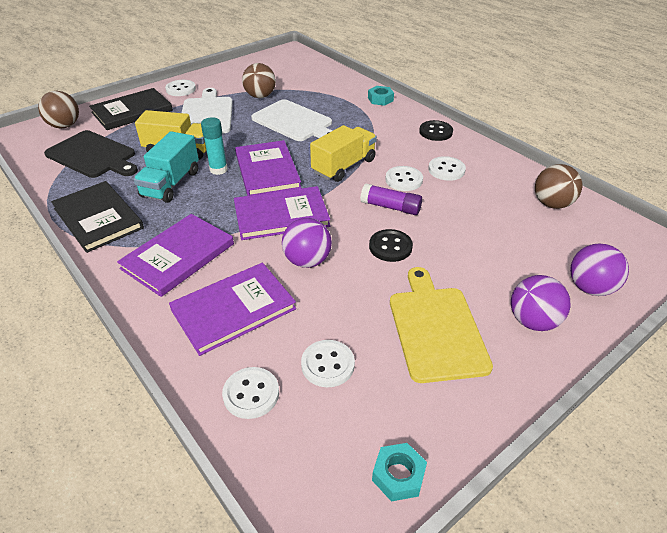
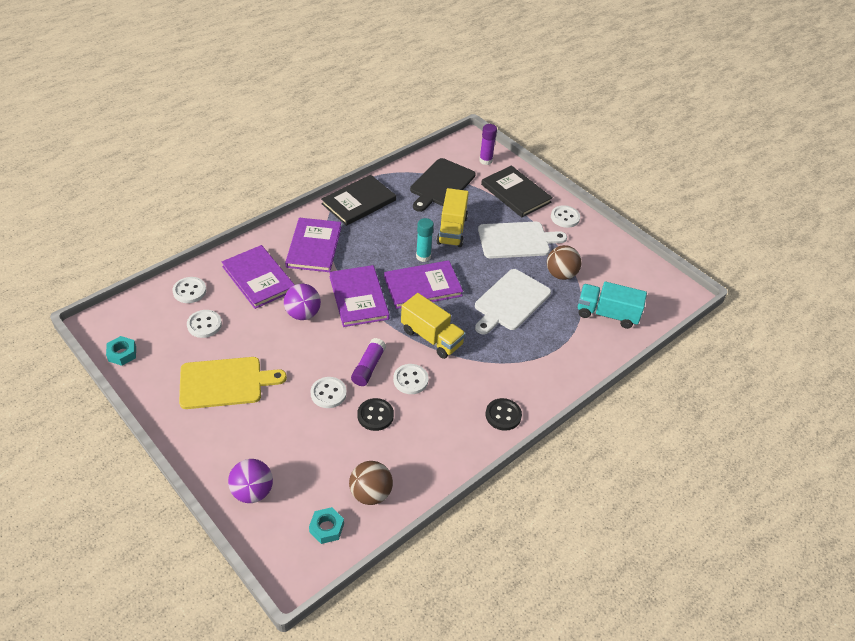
camera: 85 degrees right, 5 degrees up
brown ball [38,91,79,128] -> purple glue stick [479,124,497,165]
purple book [117,214,234,297] -> purple book turned 60 degrees clockwise [285,218,341,272]
turquoise truck [133,131,199,203] -> turquoise truck moved to [578,282,647,329]
turquoise nut [368,86,394,106] -> turquoise nut moved to [309,507,344,544]
black button [369,229,413,262] -> black button moved to [357,398,394,431]
white button [428,156,466,181] -> white button moved to [311,377,347,408]
purple ball [511,275,570,331] -> none

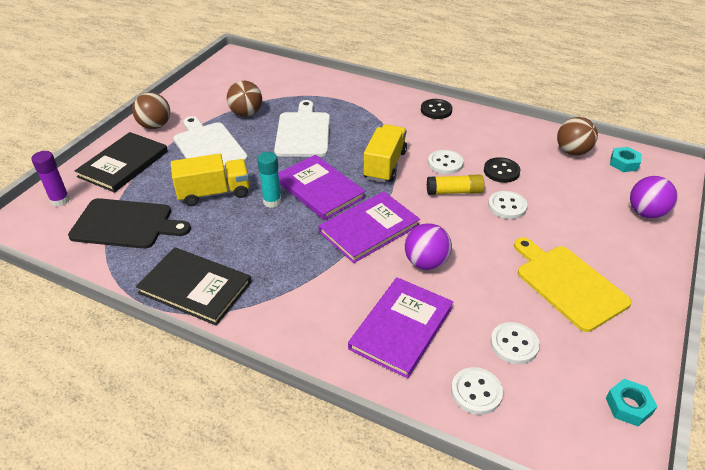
camera: 110 degrees left, 5 degrees down
purple book [285,218,341,272] -> none
purple glue stick [351,338,386,386] -> yellow glue stick [427,174,485,195]
white cutting board [475,269,551,335] -> white cutting board turned 105 degrees counterclockwise [274,100,330,157]
white button [551,205,580,228] -> brown ball [132,92,170,129]
turquoise truck [578,282,647,329] -> none

